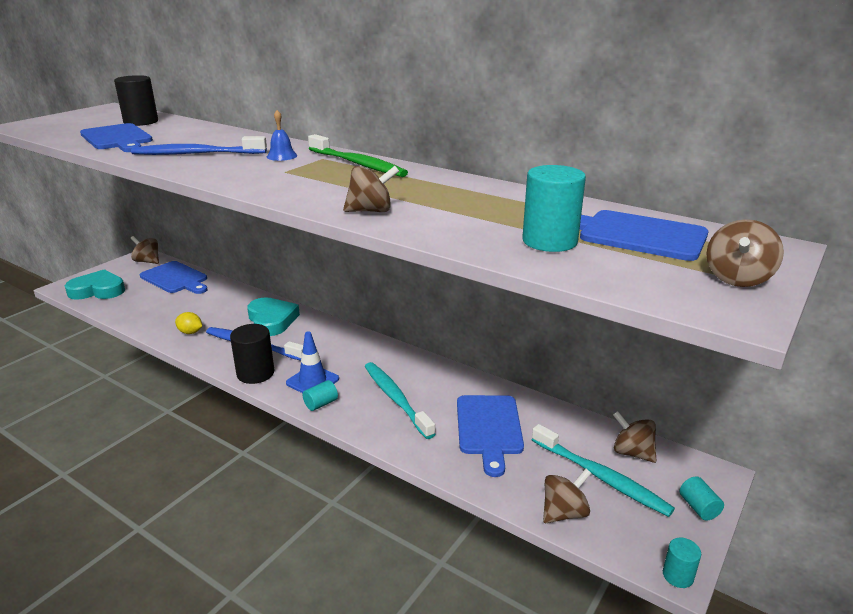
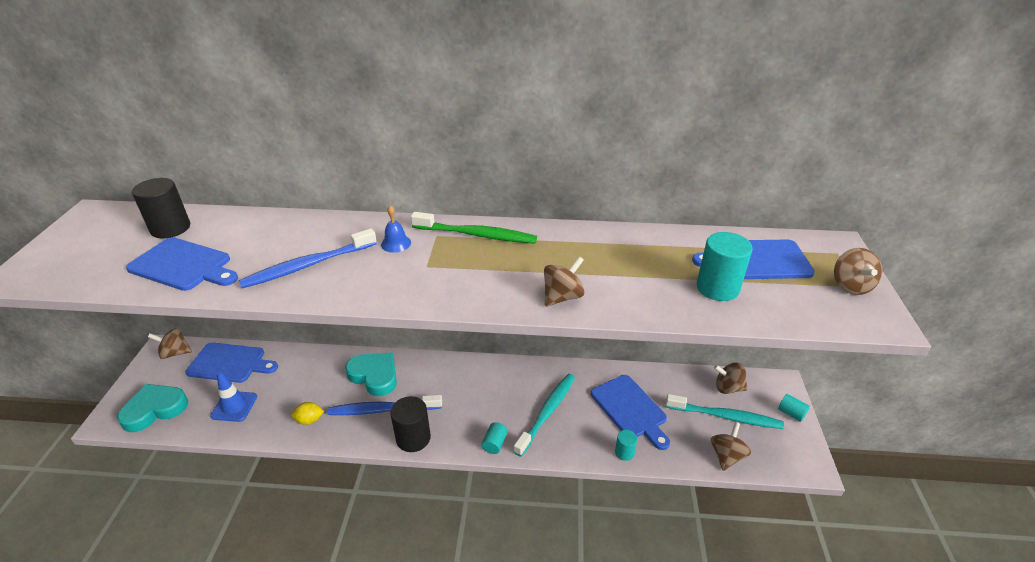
camera: 30 degrees left, 10 degrees up
blue traffic cone [286,331,339,393] -> blue traffic cone moved to [210,371,257,422]
turquoise toothbrush [364,362,435,439] -> turquoise toothbrush turned 90 degrees clockwise [514,374,575,457]
turquoise cylinder [663,538,701,588] -> turquoise cylinder moved to [615,430,637,461]

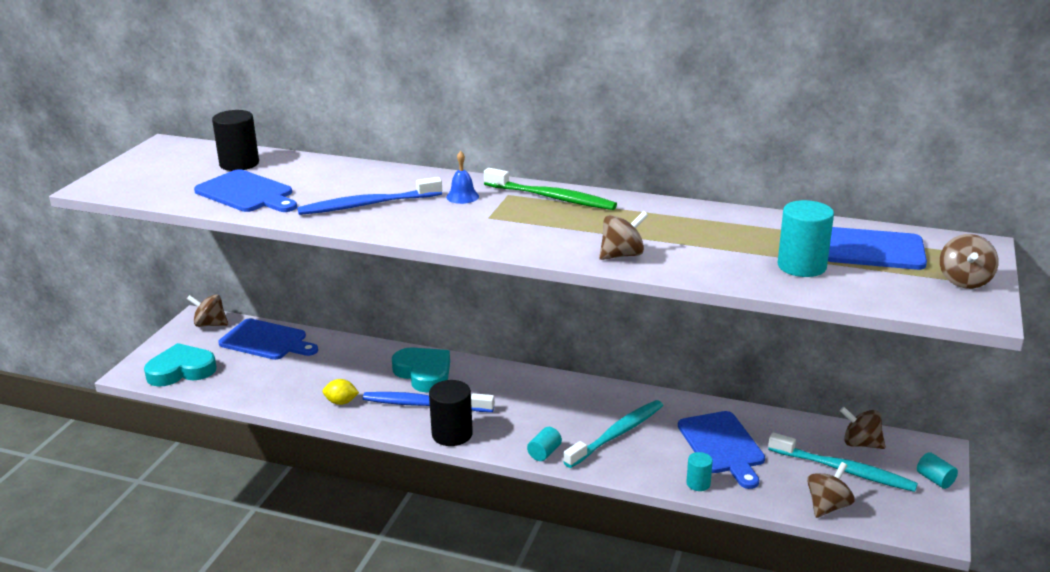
camera: 15 degrees right, 10 degrees down
blue traffic cone [210,371,257,422] -> none

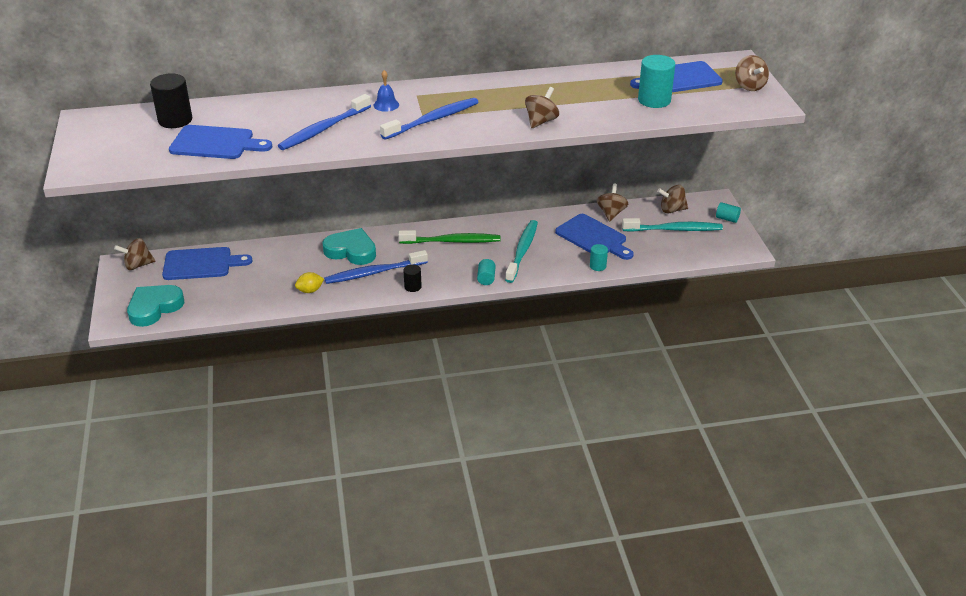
camera: 30 degrees left, 10 degrees up
black cylinder [429,380,473,446] -> black cylinder [403,264,422,292], size x0.55
green toothbrush [484,168,617,210] -> green toothbrush moved to [398,230,501,244]
brown spinning top [807,462,855,518] -> brown spinning top moved to [597,183,628,221]
none -> blue toothbrush [380,98,479,140]

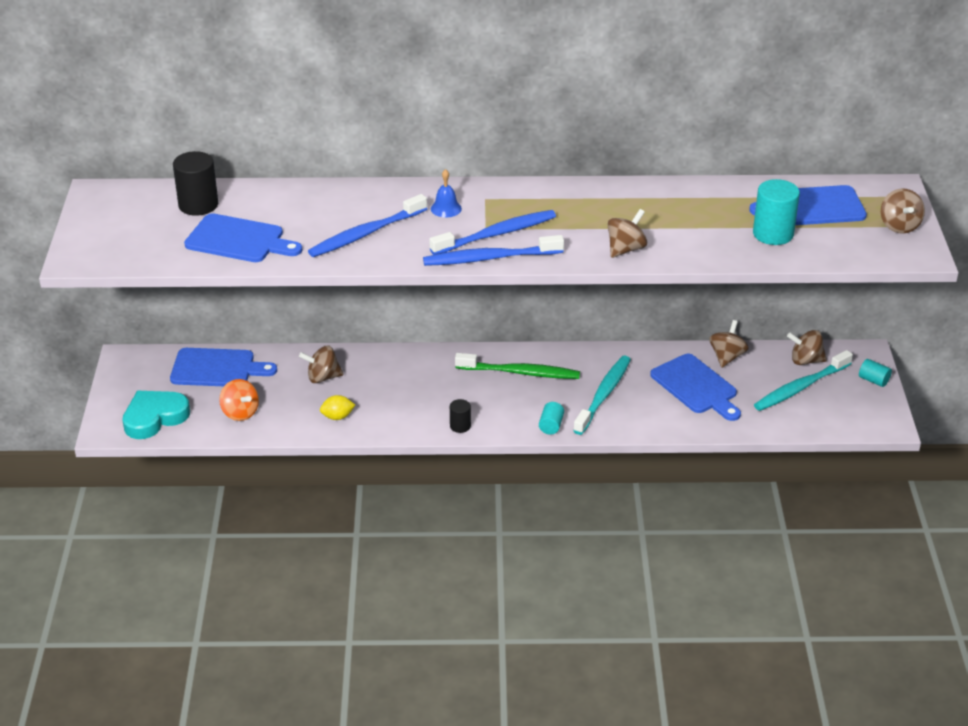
camera: 10 degrees right, 0 degrees up
brown spinning top [114,238,155,270] -> brown spinning top moved to [299,346,344,383]
turquoise heart [322,228,376,265] -> none
blue toothbrush [324,250,428,284] -> blue toothbrush moved to [423,235,564,266]
turquoise cylinder [590,244,608,271] -> none
turquoise toothbrush [622,218,723,232] -> turquoise toothbrush turned 135 degrees clockwise [754,350,853,411]
none -> orange spinning top [219,379,259,421]

